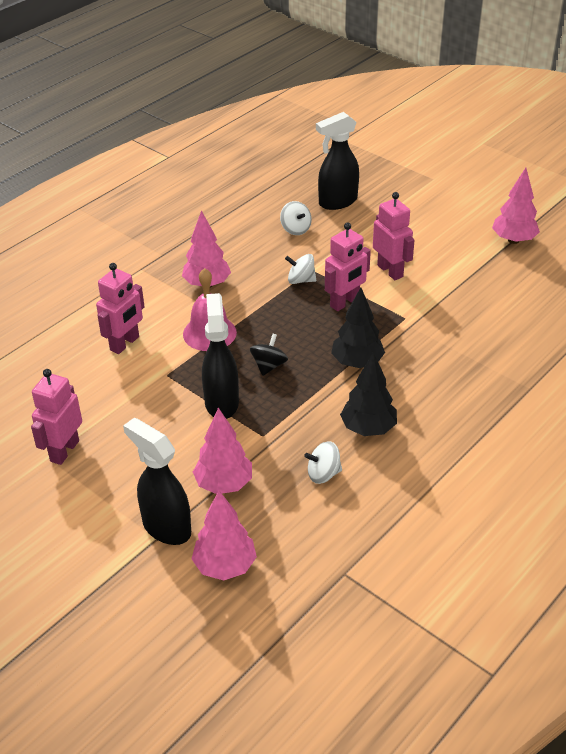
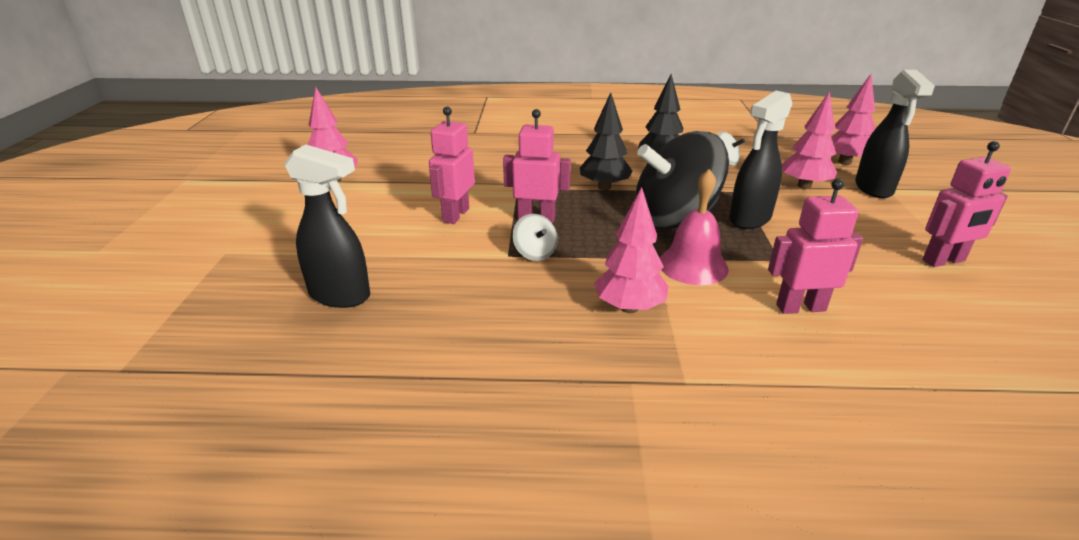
camera: 130 degrees left, 10 degrees down
black spinning top [250,334,288,376] -> black spinning top [635,131,729,229], size x2.46
white spinning top [280,201,312,235] -> none

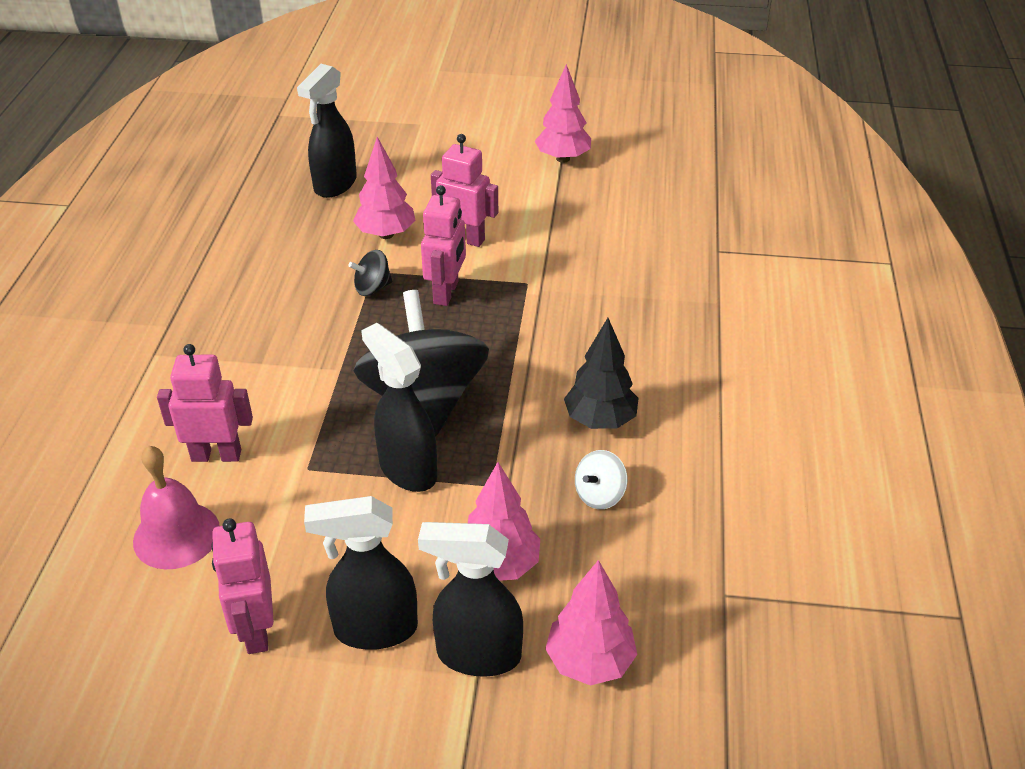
camera: 95 degrees right, 10 degrees up
white spinning top [513,214,558,261] -> black spinning top [348,250,392,296]
black tree [580,92,633,190] -> none
pink tree [594,187,668,313] -> pink tree moved to [353,137,416,239]
pink bell [660,169,729,285] -> pink bell moved to [133,446,220,569]
pink robot [768,179,863,314] -> pink robot turned 90 degrees counterclockwise [157,344,253,462]
none -> black spray bottle [304,496,418,650]

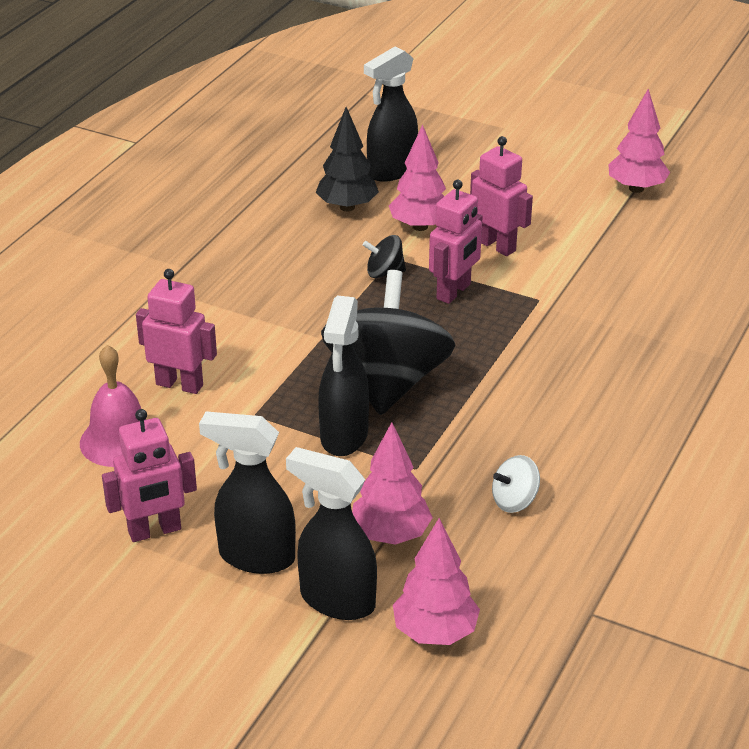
camera: 20 degrees right, 5 degrees down
pink robot [211,518,274,654] -> pink robot turned 120 degrees counterclockwise [102,409,197,542]
black spray bottle [361,323,437,492] -> black spray bottle turned 150 degrees counterclockwise [318,295,369,456]
black tree [564,318,639,429] -> black tree moved to [316,107,379,211]

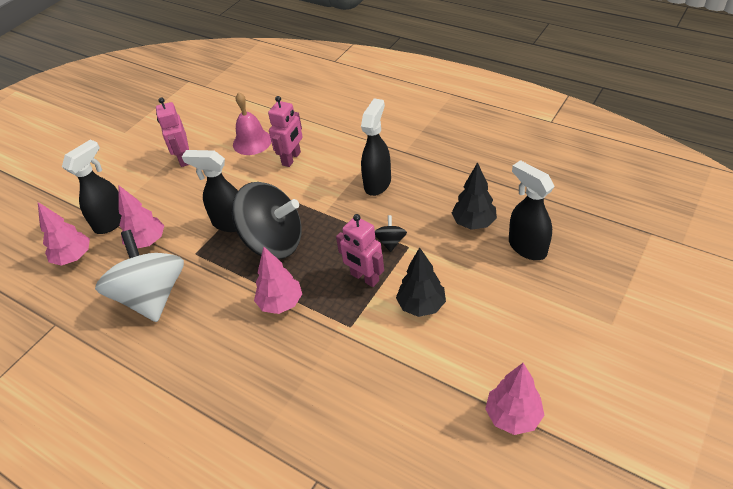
camera: 100 degrees right, 10 degrees up
black spray bottle [199,411,296,574] -> black spray bottle moved to [361,98,391,196]
pink tree [389,124,446,231] -> pink tree moved to [254,246,302,314]
pink robot [470,136,533,256] -> black tree [396,247,446,317]
white spinning top [492,455,540,513] -> white spinning top [95,230,184,322], size x2.46

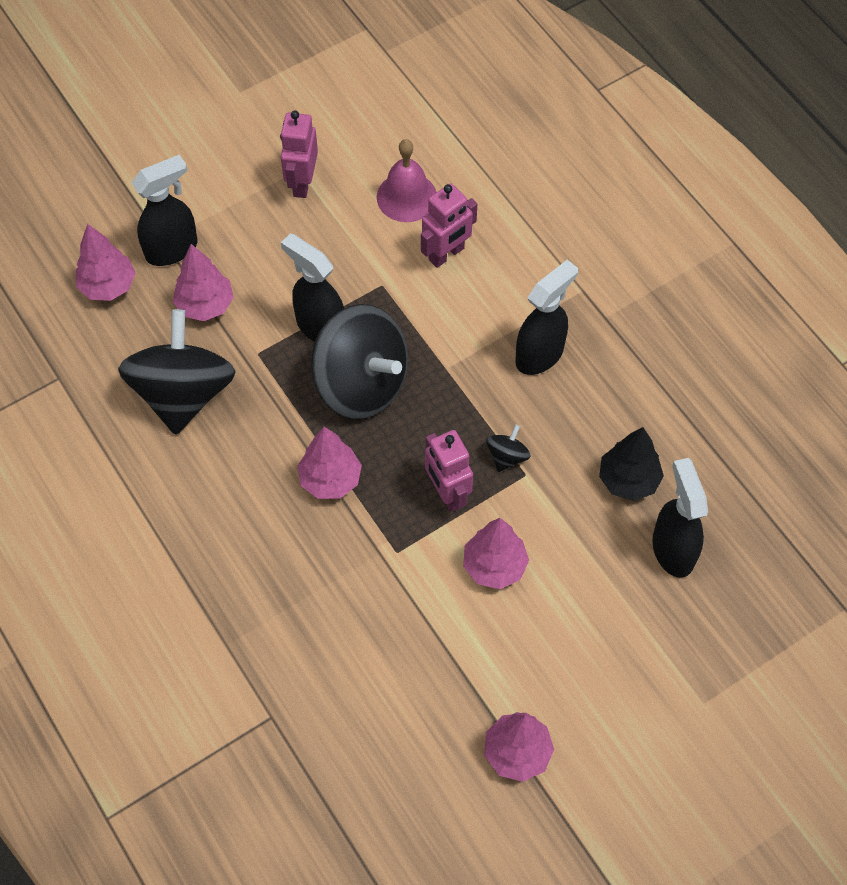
camera: 20 degrees right, 15 degrees up
white spinning top [95,230,184,322] -> black spinning top [118,309,236,435]
black tree [396,247,446,317] -> pink tree [463,518,529,589]

